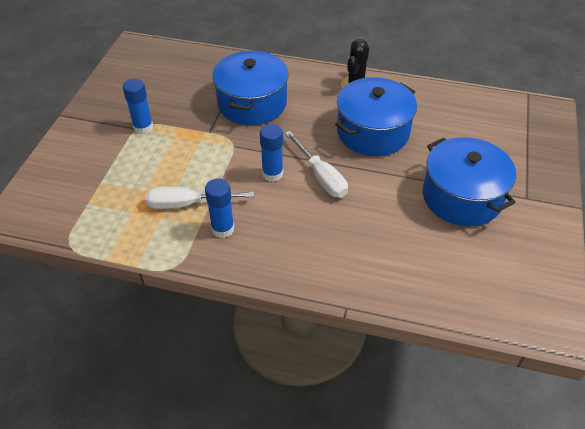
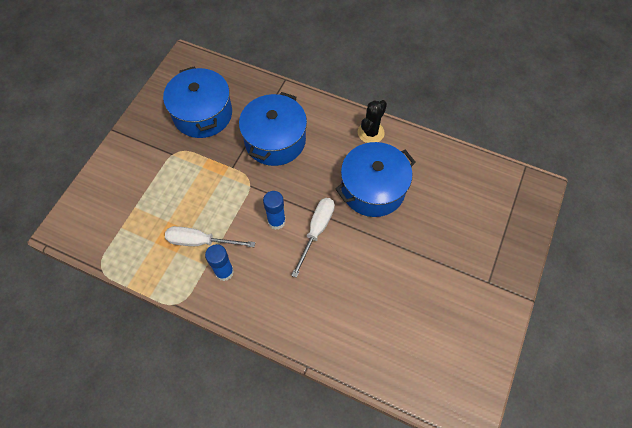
camera: 10 degrees right, 15 degrees up
blue glue stick [123,78,153,135] -> none
white screwdriver [285,131,348,198] -> white screwdriver turned 135 degrees counterclockwise [291,198,335,278]
blue pot [423,137,516,226] -> blue pot moved to [163,66,232,138]

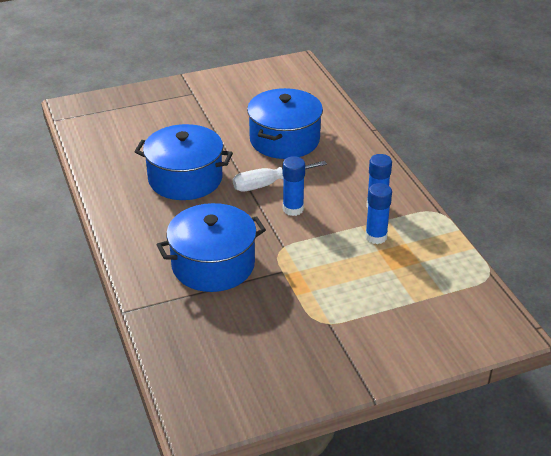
camera: 135 degrees left, 25 degrees down
blue pot [163,66,232,138] -> blue pot moved to [247,88,323,159]
white screwdriver [165,226,255,247] -> blue glue stick [365,183,392,244]
black cactus [358,100,387,143] -> none

